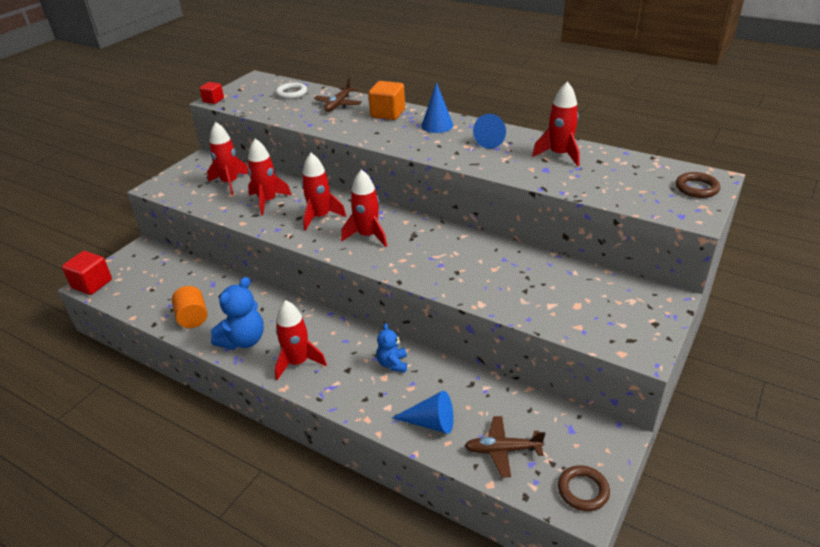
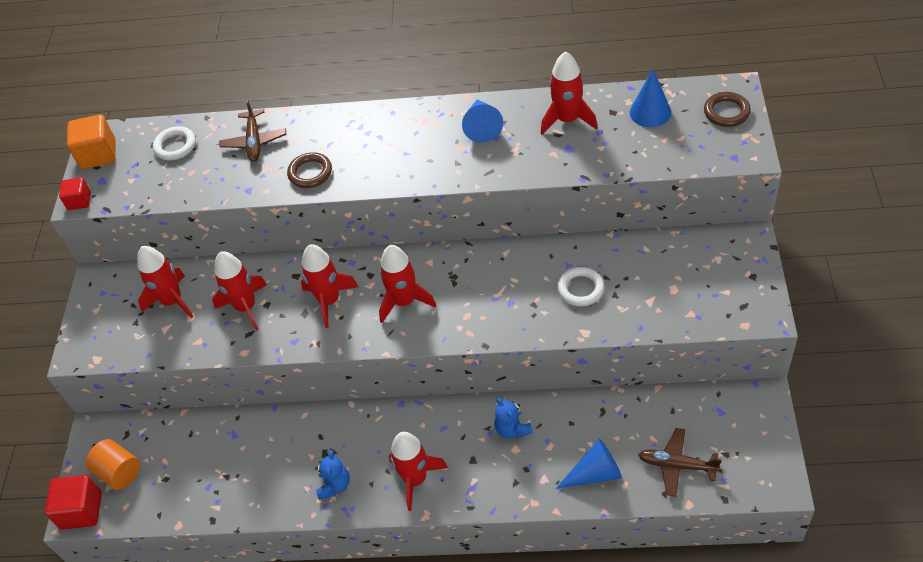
camera: 25 degrees left, 15 degrees up
orange cylinder [172,286,208,328] -> orange cylinder moved to [86,439,140,490]
blue teddy bear [211,277,264,350] -> blue teddy bear [315,450,350,500], size x0.60
orange cube [368,81,405,120] -> orange cube moved to [67,115,116,169]
blue cone [421,82,453,133] -> blue cone moved to [630,69,671,127]
brown plane [465,416,546,478] -> brown plane turned 45 degrees clockwise [638,428,722,497]
brown ring [558,465,610,511] -> brown ring moved to [287,152,332,188]
none -> white ring [557,267,604,306]

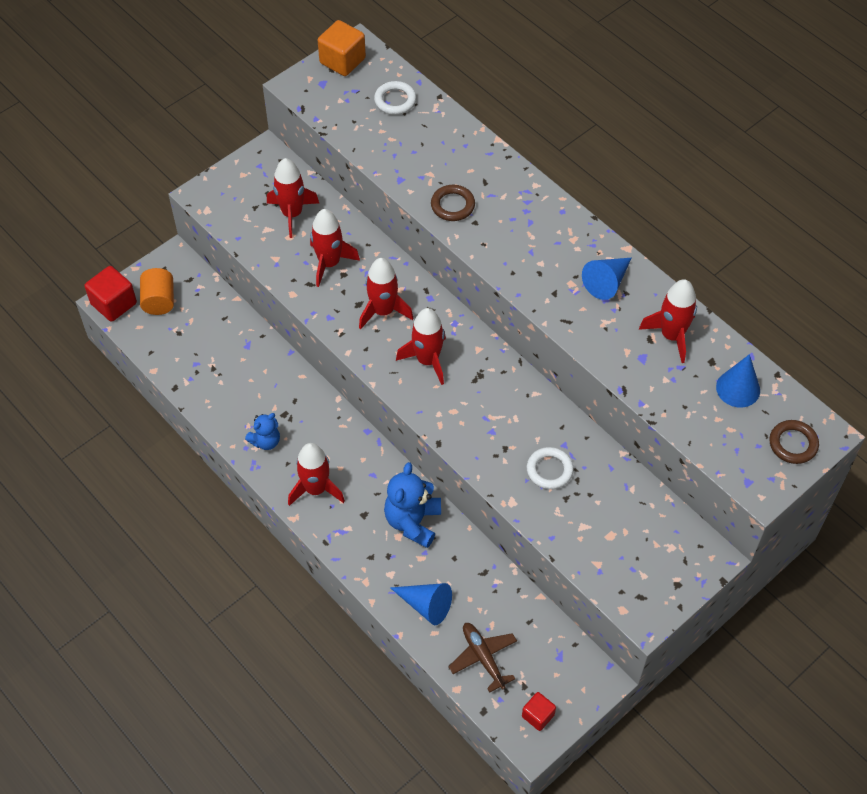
camera: 40 degrees right, 5 degrees up
red cube [59,177,91,210] -> red cube moved to [522,692,556,731]
brown plane [219,99,286,162] -> none
blue teddy bear [494,398,533,439] -> blue teddy bear [384,462,441,548], size x1.67

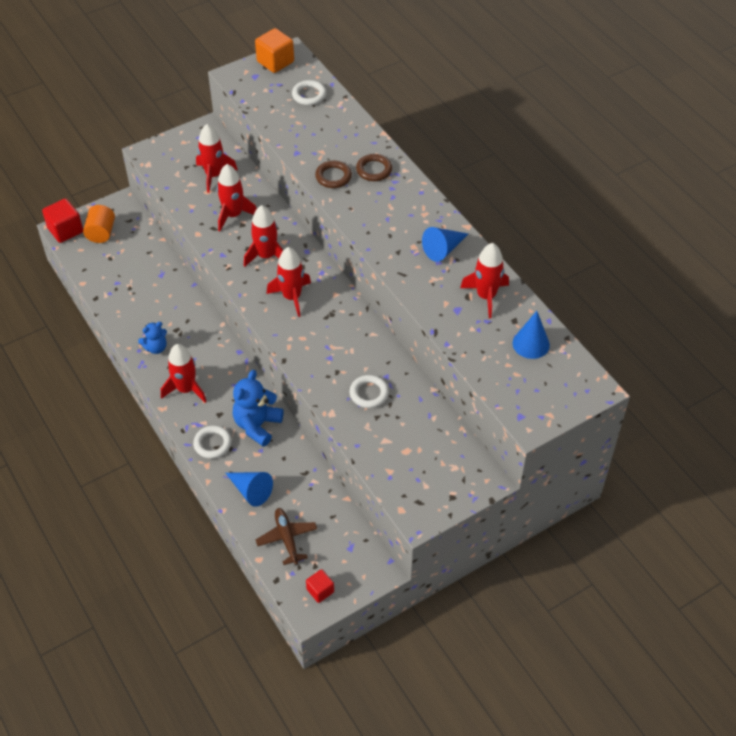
camera: 10 degrees right, 5 degrees down
brown ring [769,420,819,464] -> brown ring moved to [356,154,392,181]
none -> white ring [193,425,232,459]

